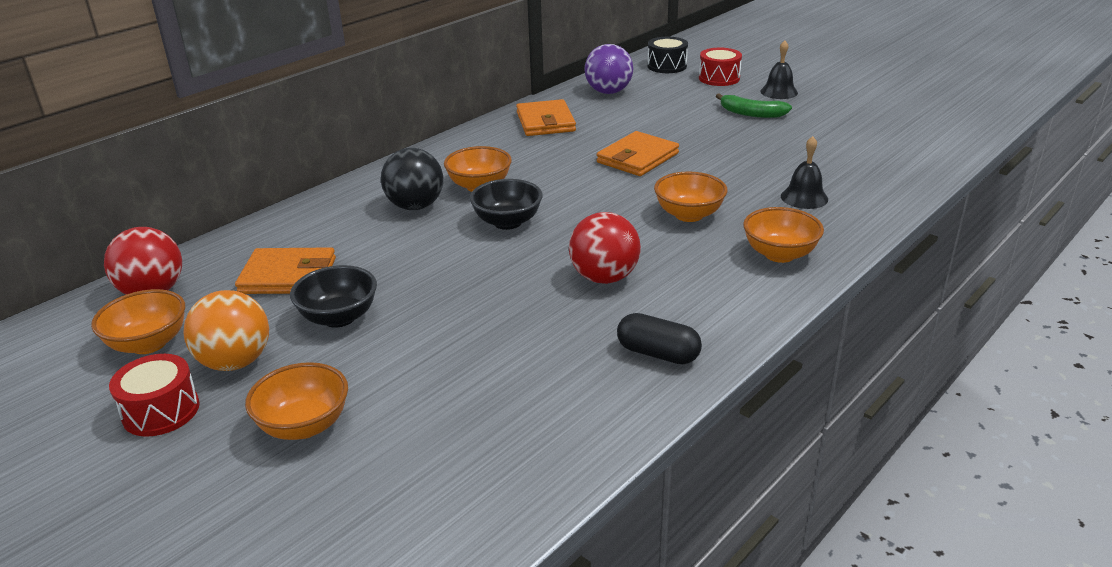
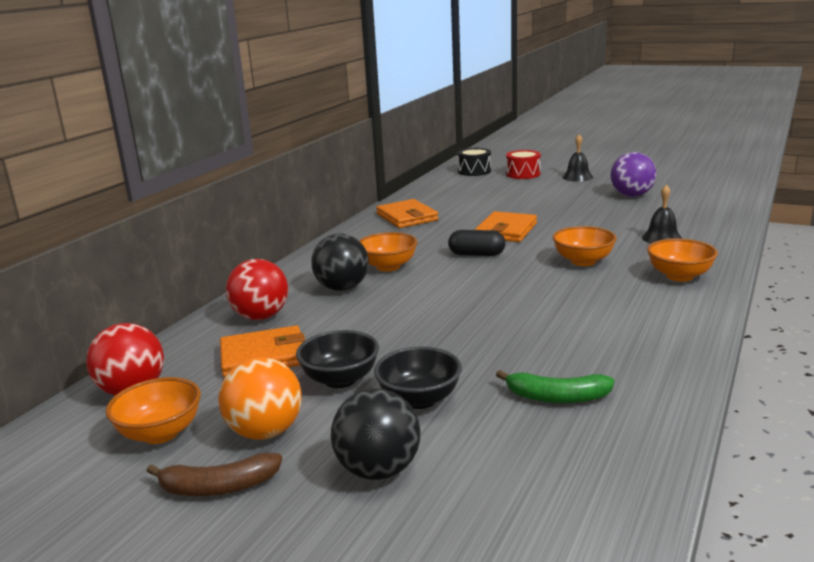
camera: 15 degrees left, 10 degrees down
red drum [109,354,200,437] -> brown banana [147,452,282,496]
orange bowl [245,362,348,440] -> black ball [331,388,420,480]
black bowl [470,179,543,230] -> black bowl moved to [374,347,462,409]
red ball [569,212,641,284] -> red ball moved to [226,259,288,320]
purple ball [584,44,633,94] -> purple ball moved to [610,152,656,197]
black capsule [617,313,702,364] -> black capsule moved to [448,230,505,256]
green banana [716,93,792,118] -> green banana moved to [496,370,614,403]

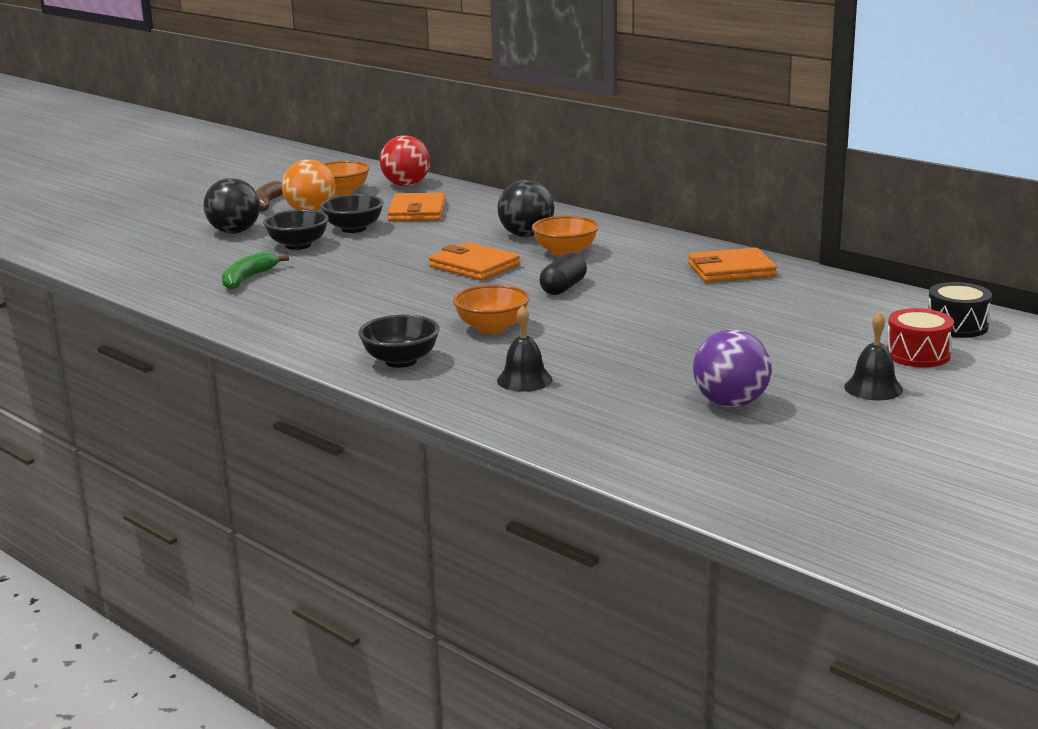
camera: 105 degrees right, 0 degrees up
red ball [226,259,288,320] -> none
orange wallet [475,211,537,242] -> orange wallet moved to [429,242,520,281]
orange bowl [647,239,718,282] -> black bowl [358,315,440,368]

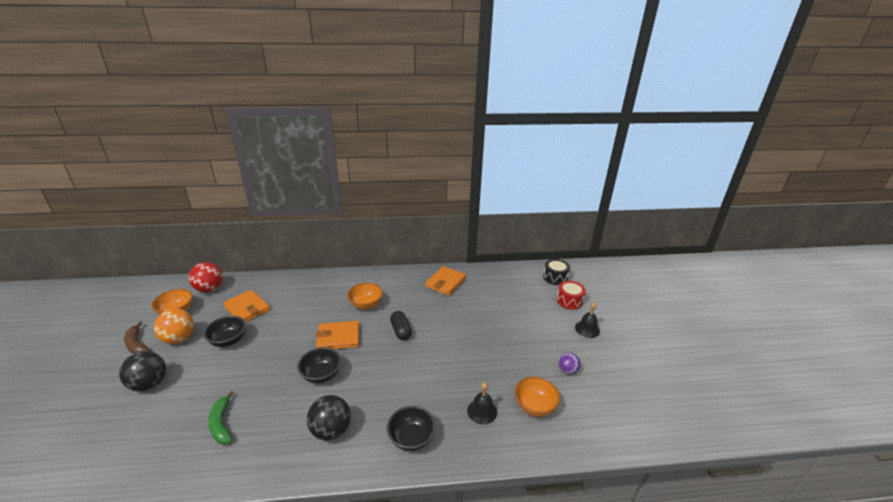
camera: 50 degrees left, 10 degrees up
black bowl [263,210,329,250] -> black bowl moved to [297,347,341,383]
orange bowl [453,284,530,334] -> orange bowl moved to [515,377,560,417]
black ball [497,180,554,237] -> black ball moved to [307,395,351,441]
purple ball [693,329,772,407] -> purple ball [558,352,580,374], size x0.59

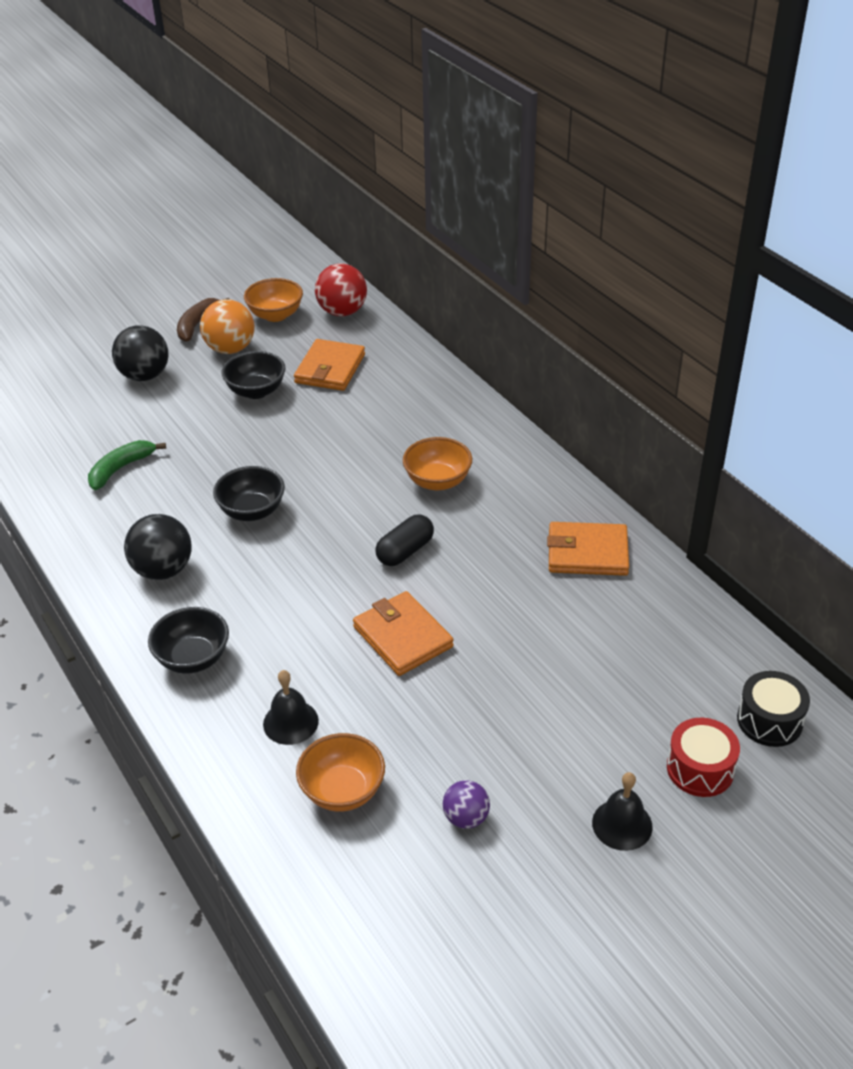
camera: 65 degrees right, 10 degrees up
orange wallet [316,321,360,349] -> orange wallet moved to [353,591,454,676]

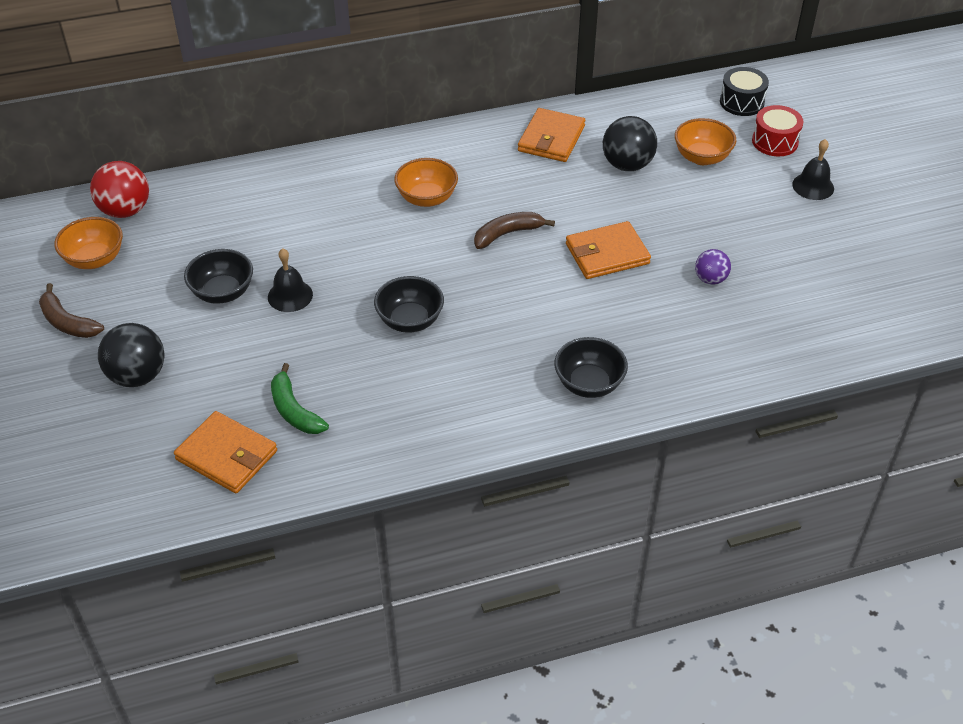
camera: 75 degrees left, 5 degrees up
black ball [124,514,192,580] -> black ball moved to [603,116,657,171]
orange ball [200,299,254,354] -> none
black bell [263,670,319,745] -> black bell moved to [268,248,313,312]
orange wallet [294,339,365,391] -> orange wallet moved to [174,411,277,493]
orange bowl [296,733,385,811] -> orange bowl moved to [675,118,736,165]
black capsule [376,514,434,566] -> brown banana [474,212,555,249]
purple ball [443,780,490,829] -> purple ball moved to [695,249,731,284]

